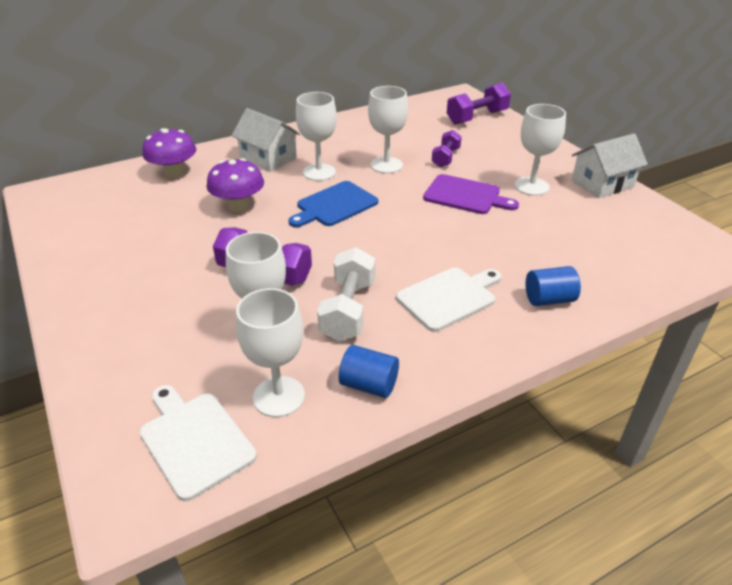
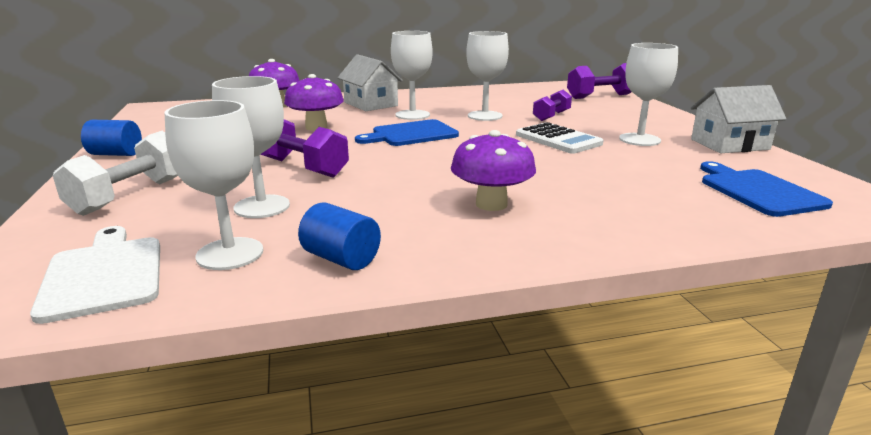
camera: 15 degrees right, 15 degrees down
white dumbbell [317,247,375,341] -> white dumbbell moved to [53,131,178,216]
white cutting board [396,268,501,332] -> purple mushroom [451,130,536,211]
purple cutting board [423,174,519,214] -> white calculator [516,122,603,154]
blue cylinder [526,266,581,306] -> blue cylinder moved to [81,120,142,156]
none -> blue cutting board [700,161,833,217]

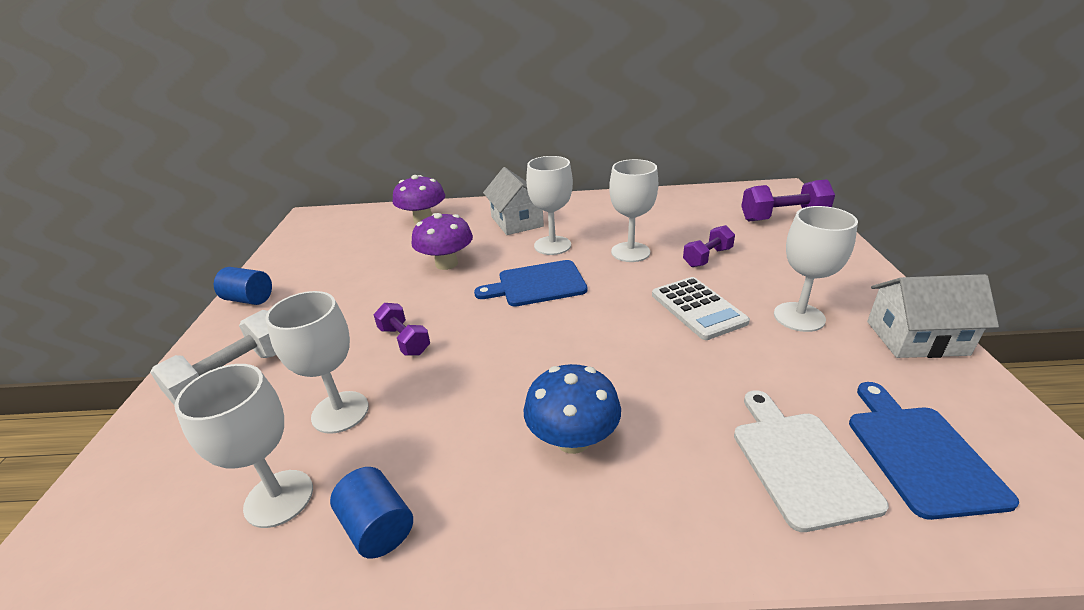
camera: 15 degrees right, 10 degrees up
white cutting board [30,226,160,324] -> white cutting board moved to [734,390,889,532]
purple dumbbell [260,119,349,178] -> purple dumbbell [373,303,430,355], size x0.64
purple mushroom [451,130,536,211] -> blue mushroom [524,364,621,454]

